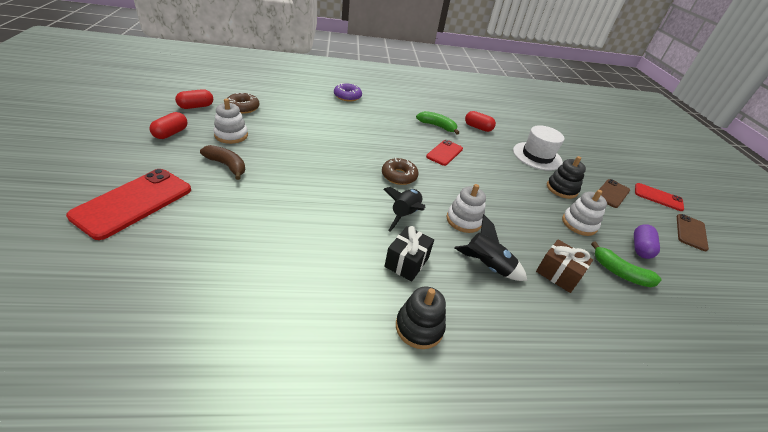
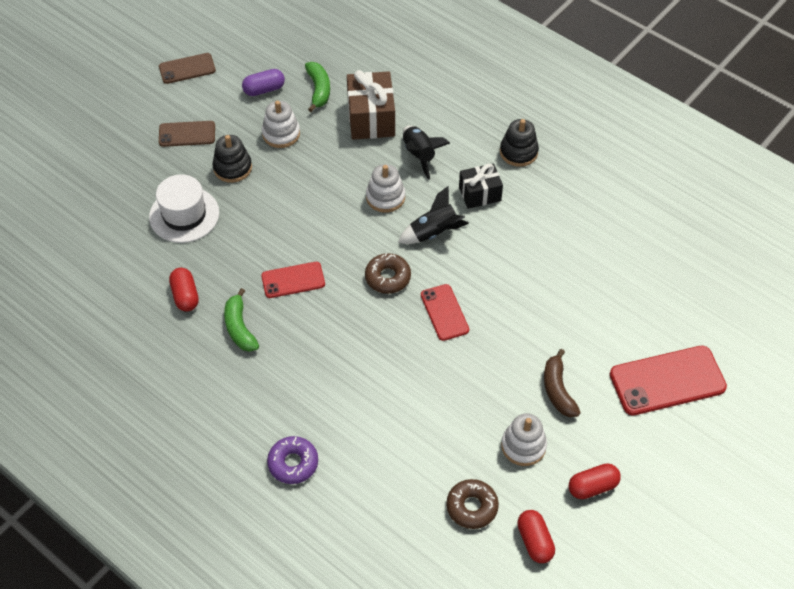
camera: 130 degrees left, 15 degrees up
red capsule [175,89,213,109] -> red capsule turned 60 degrees clockwise [517,510,555,563]
brown gift [536,239,593,293] -> brown gift [347,70,395,140], size x1.55
red phone [635,183,684,211] -> red phone moved to [421,284,469,341]

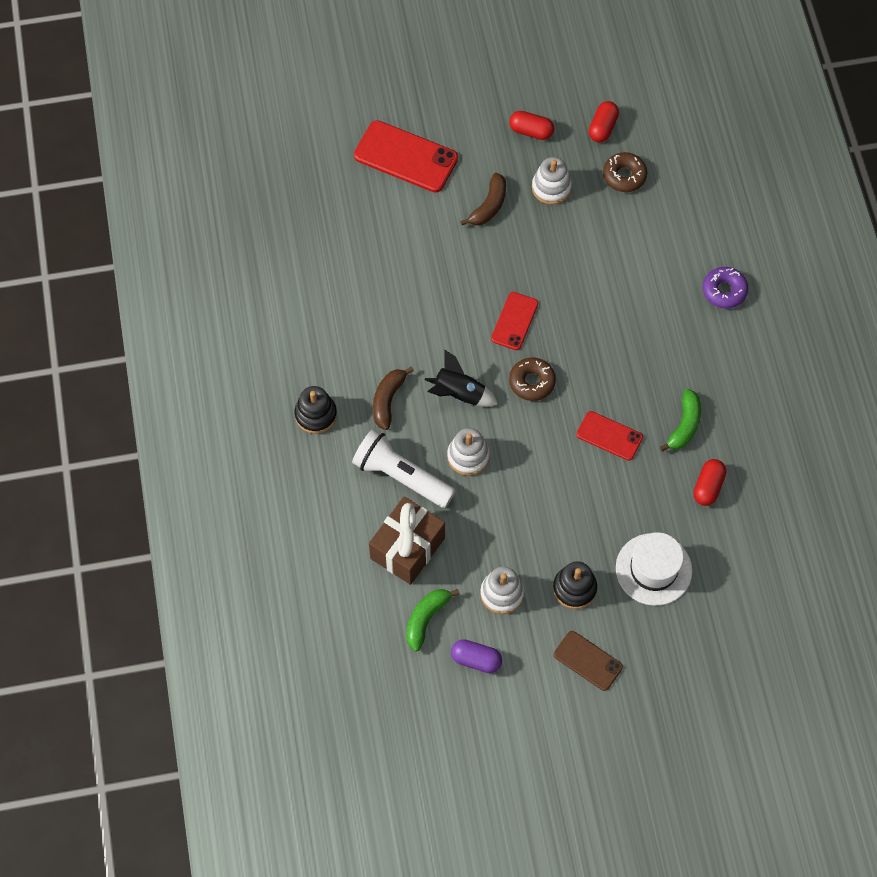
camera: 140 degrees left, 10 degrees up
brown phone [159,53,216,84] -> none
black rocket [403,125,450,180] -> white flashlight [352,429,456,508]
black gift [459,163,503,209] -> brown banana [373,367,414,430]

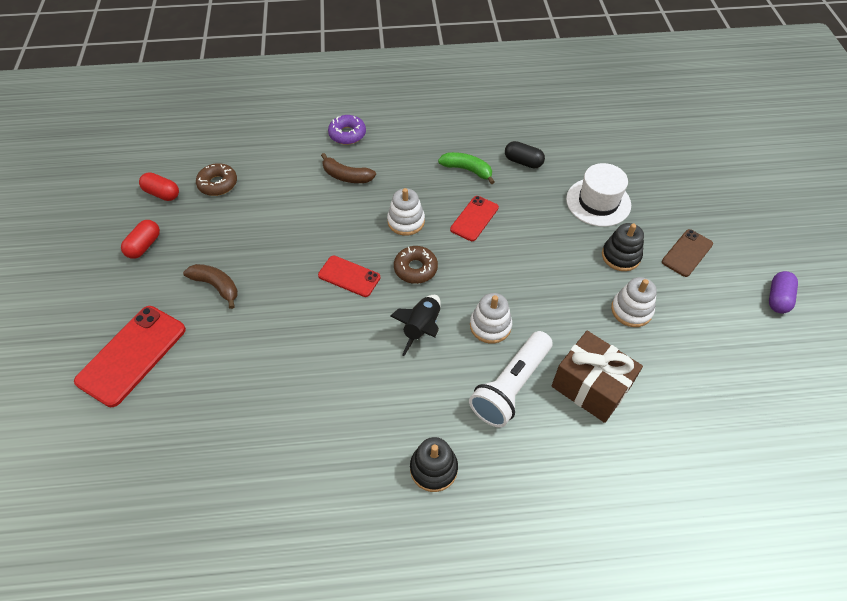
camera: 85 degrees left, 10 degrees down
brown banana [373,367,414,430] -> brown banana moved to [321,153,376,183]
green banana [406,589,460,652] -> none
purple capsule [451,639,502,673] -> purple capsule moved to [769,271,798,314]
white stacking toy [532,157,572,205] -> white stacking toy moved to [387,188,425,236]
red capsule [693,459,726,506] -> black capsule [505,141,545,169]

